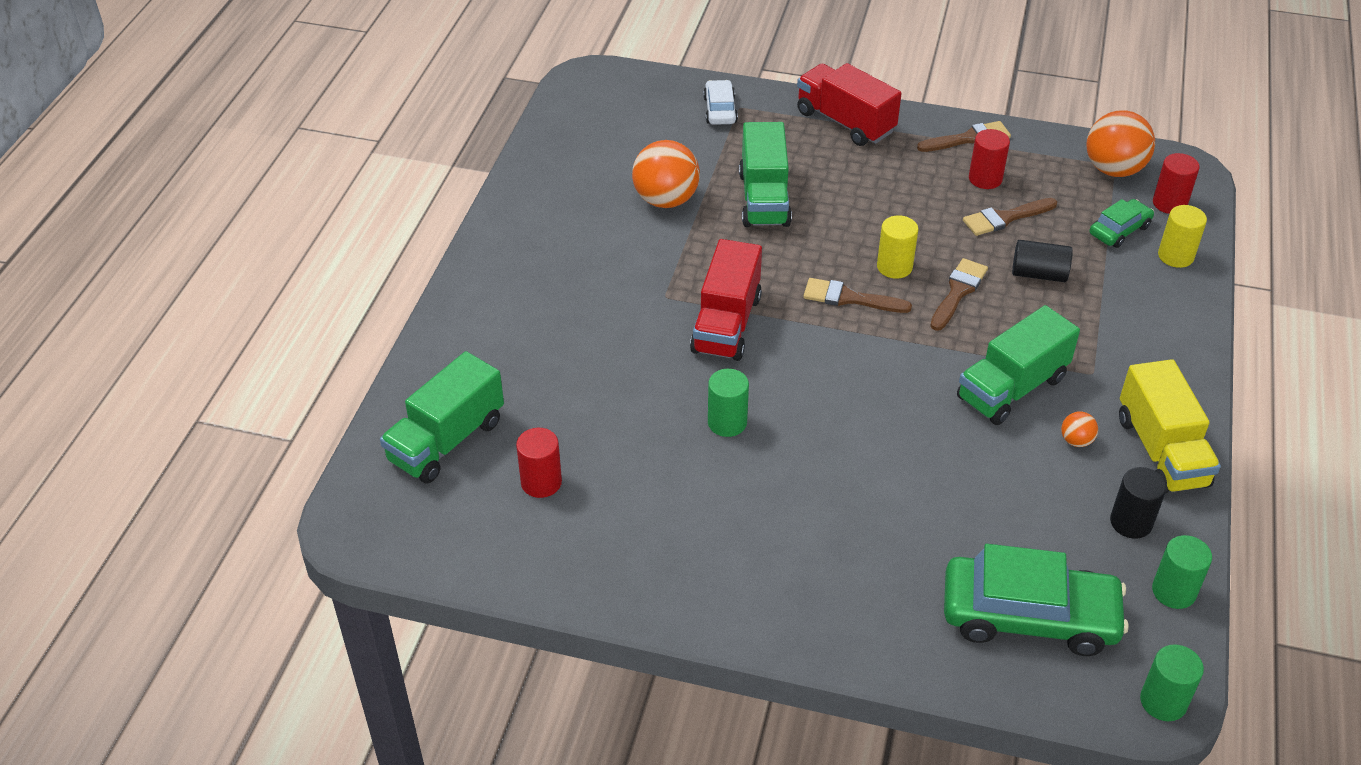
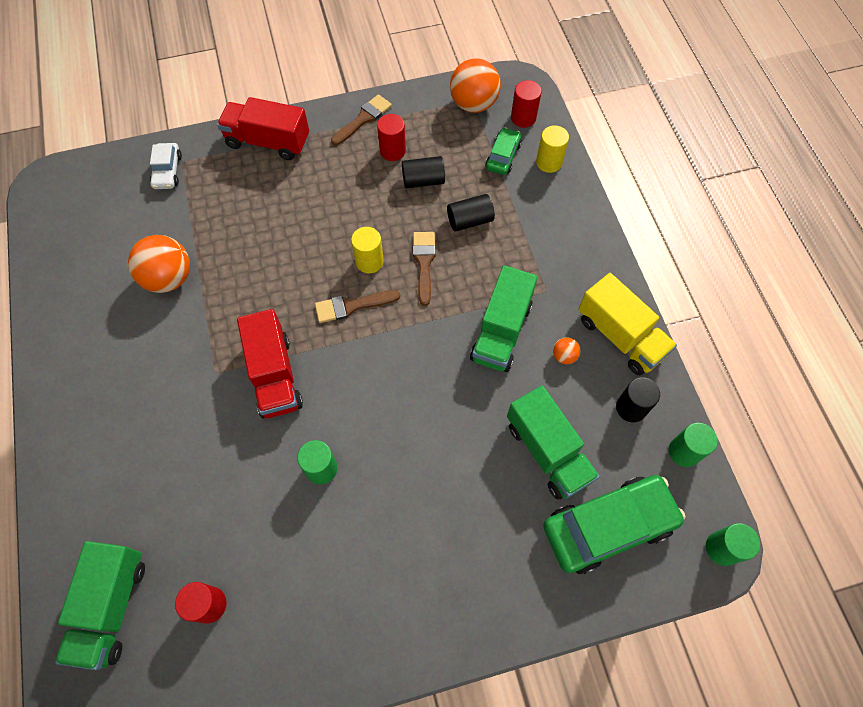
camera: 30 degrees left, 20 degrees up
white car [703,80,738,125] -> white car turned 150 degrees counterclockwise [150,143,182,189]
green truck [739,122,792,227] -> green truck moved to [507,386,599,500]
brown brush [963,198,1057,236] -> black cylinder [402,156,445,188]

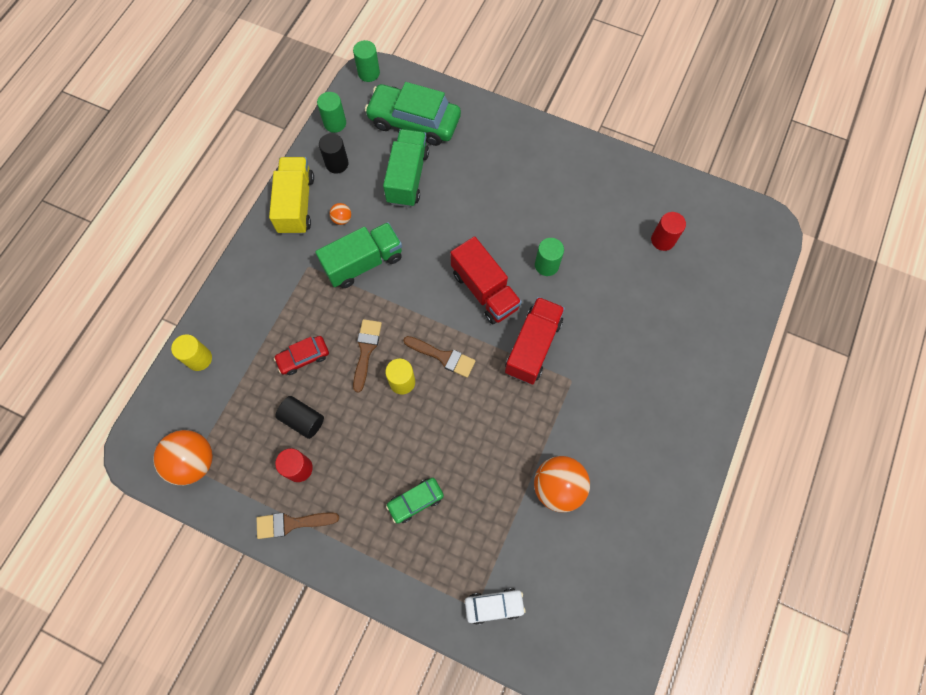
camera: 140 degrees left, 5 degrees up
green truck [55,541,145,670] -> none
white car [150,143,182,189] -> white car turned 45 degrees clockwise [465,588,526,625]
red truck [217,97,309,160] -> red truck moved to [450,236,522,324]
brown brush [413,232,436,306] -> brown brush turned 150 degrees clockwise [353,319,382,392]
black cylinder [447,194,495,231] -> red car [274,336,329,375]
green car [485,127,522,175] -> green car moved to [386,478,444,524]
red cylinder [511,80,542,128] -> none

